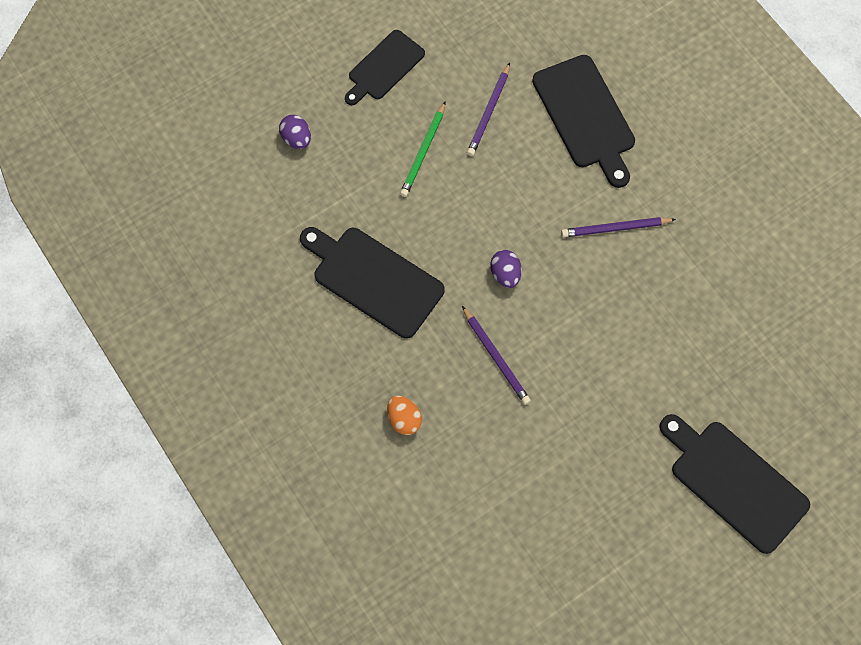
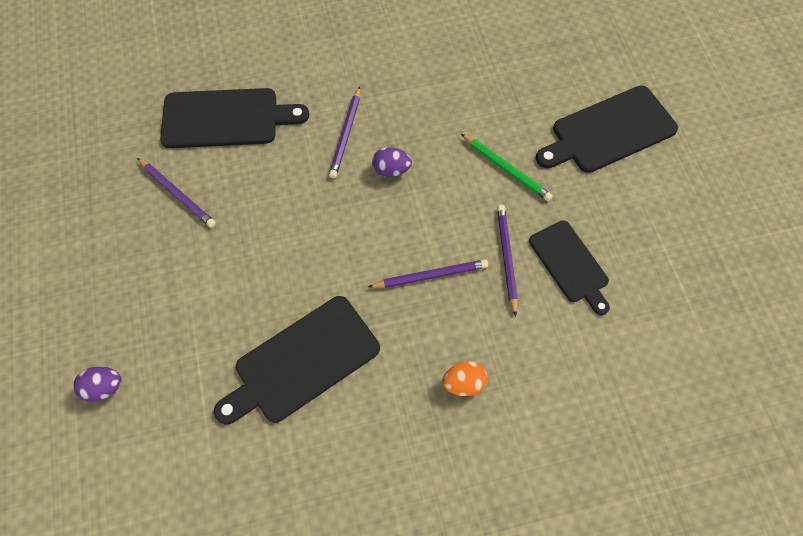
camera: 70 degrees left, 5 degrees down
black cutting board [345,30,425,105] -> black cutting board moved to [529,220,610,315]
green pencil [400,101,446,197] -> green pencil moved to [461,134,553,201]
purple egg [490,250,522,288] -> purple egg moved to [372,147,412,177]
none -> purple pencil [497,205,518,317]

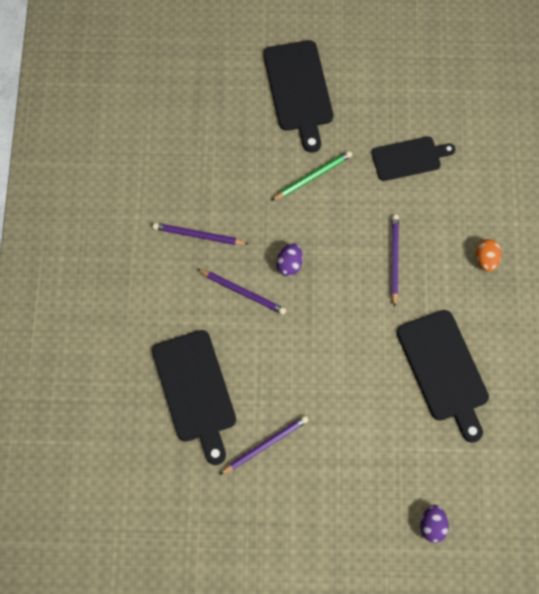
camera: 75 degrees left, 5 degrees up
black cutting board [160,88,309,148] -> black cutting board turned 150 degrees clockwise [152,330,236,465]
purple pencil [497,205,518,317] -> purple pencil moved to [153,223,249,245]

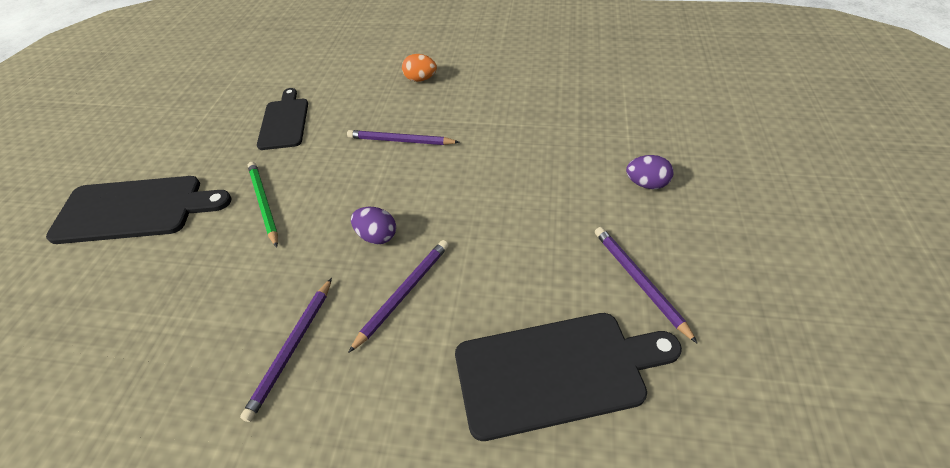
camera: 80 degrees left, 20 degrees down
black cutting board [397,310,489,443] -> none
purple egg [421,505,449,543] -> purple egg moved to [626,155,674,189]

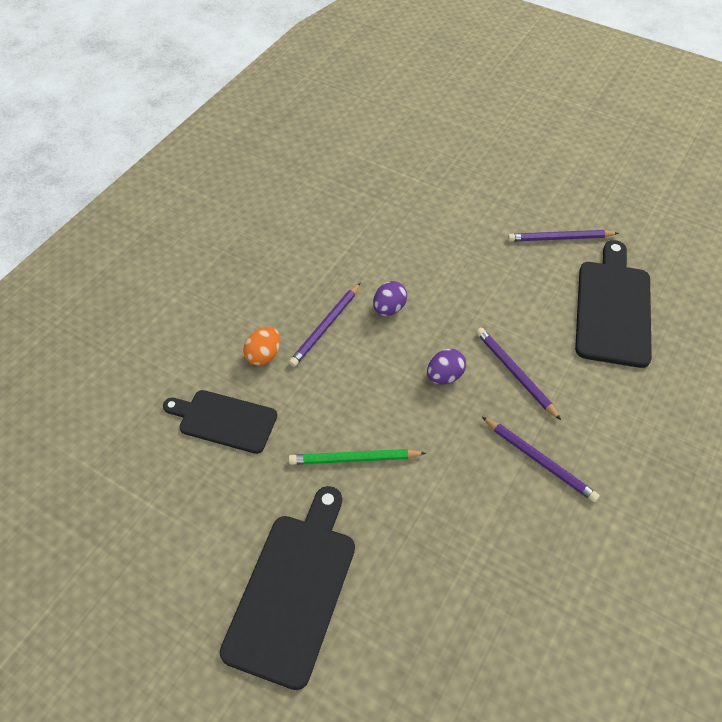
camera: 70 degrees left, 5 degrees up
orange egg [402,54,437,82] -> orange egg moved to [243,327,280,366]
purple egg [626,155,674,189] -> purple egg moved to [373,281,407,316]

